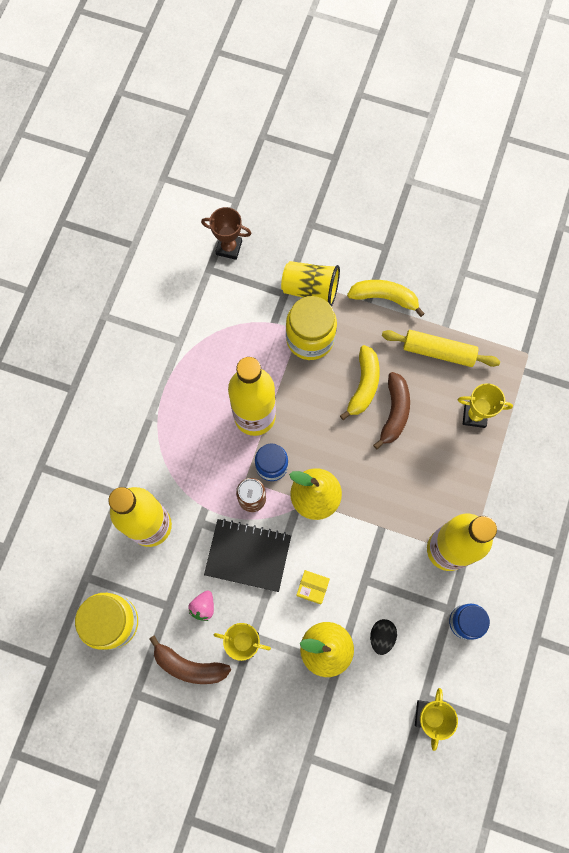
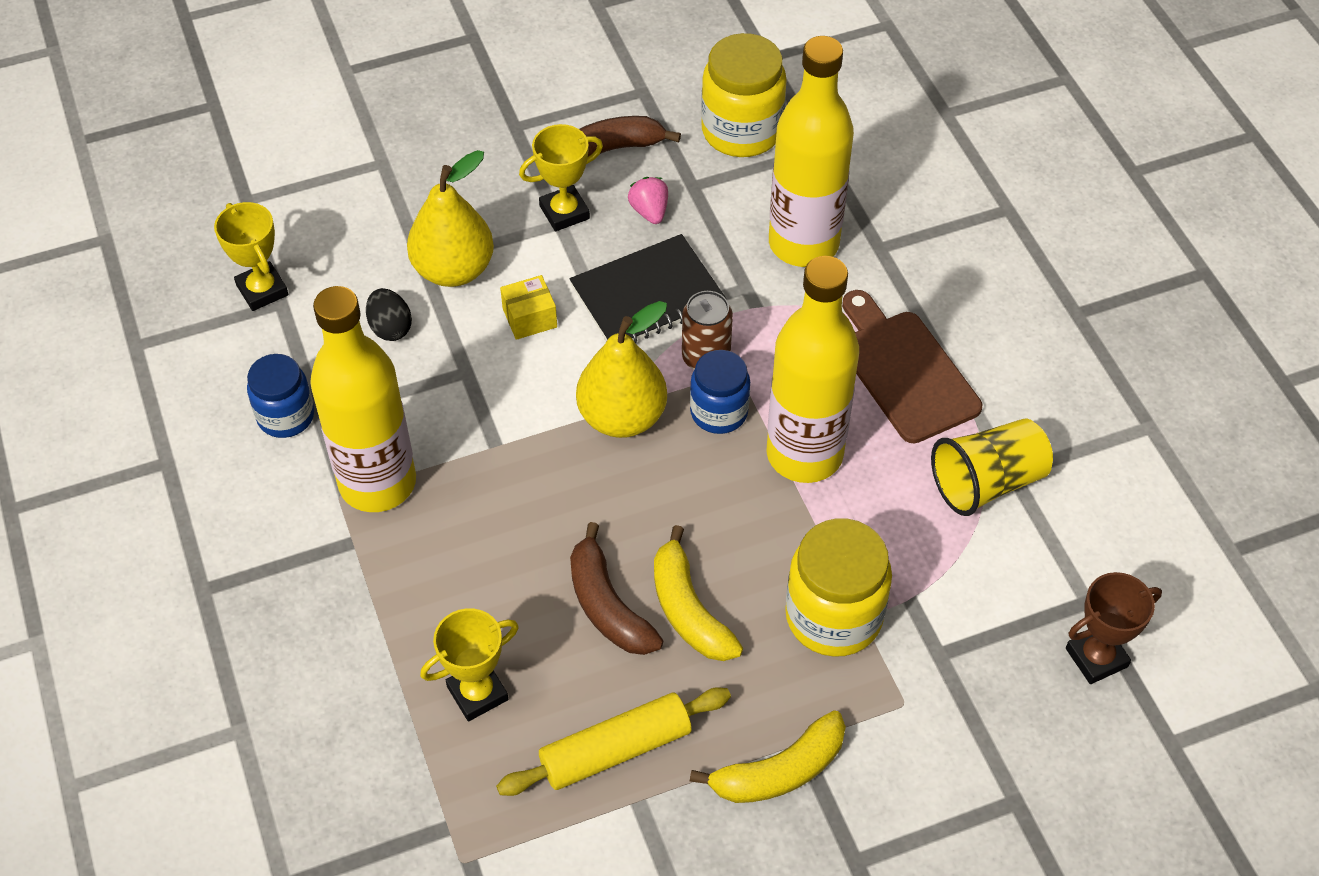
camera: 140 degrees right, 20 degrees down
yellow cup [281,261,340,306] -> yellow cup moved to [931,419,1053,516]
none -> brown cutting board [842,290,982,443]

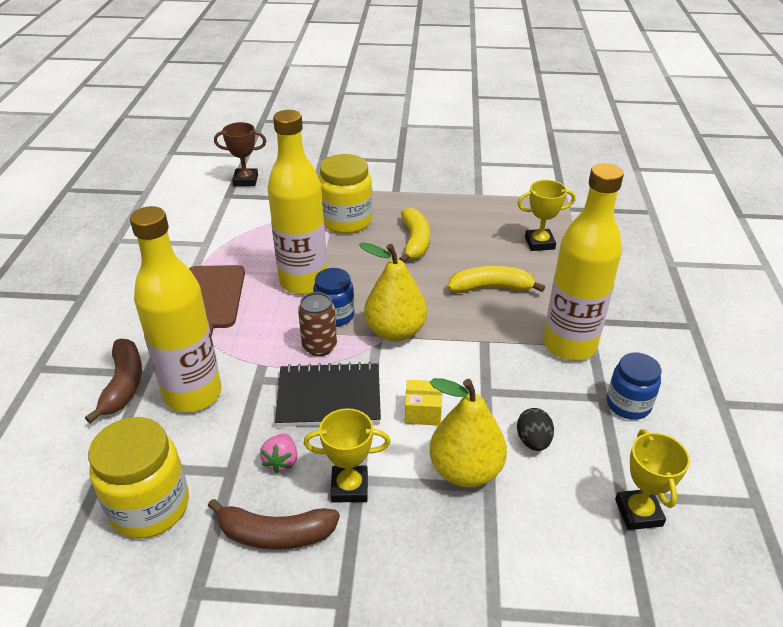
camera: 155 degrees left, 15 degrees down
yellow rolling pin [496,687,731,796] -> none
brown banana [570,522,663,655] -> brown banana moved to [85,339,142,423]
yellow banana [690,710,846,803] -> yellow banana moved to [448,266,545,293]
yellow cup [931,419,1053,516] -> none

